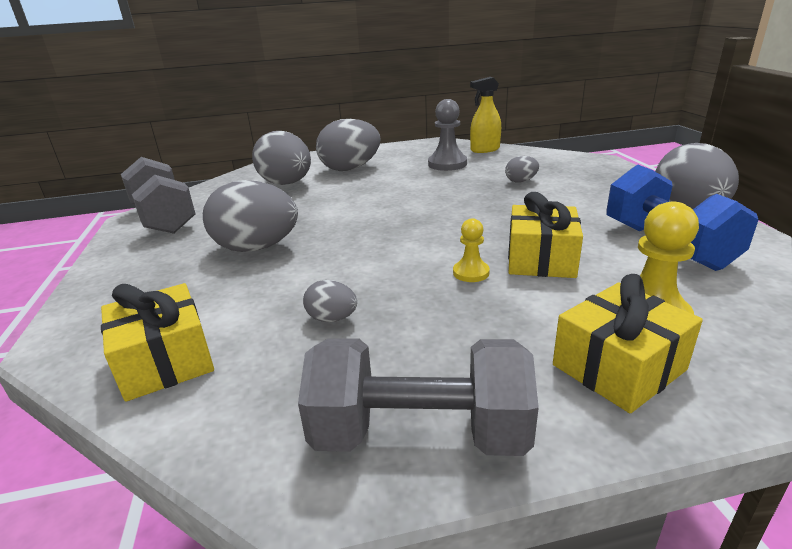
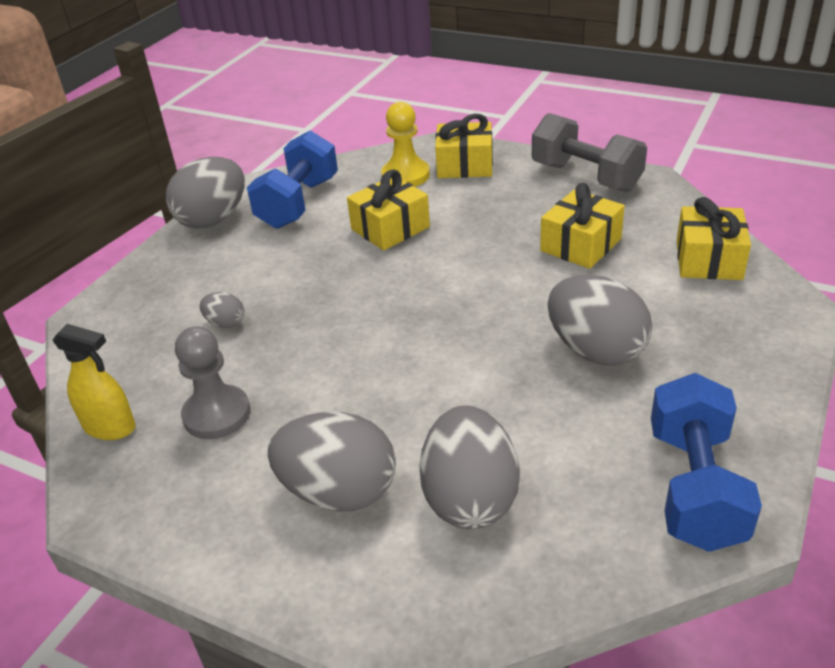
camera: 140 degrees left, 10 degrees up
grey dumbbell [121,157,195,234] -> blue dumbbell [651,373,762,552]
grey egg [303,280,357,322] -> yellow gift [540,183,625,269]
yellow pawn [453,218,490,282] -> none

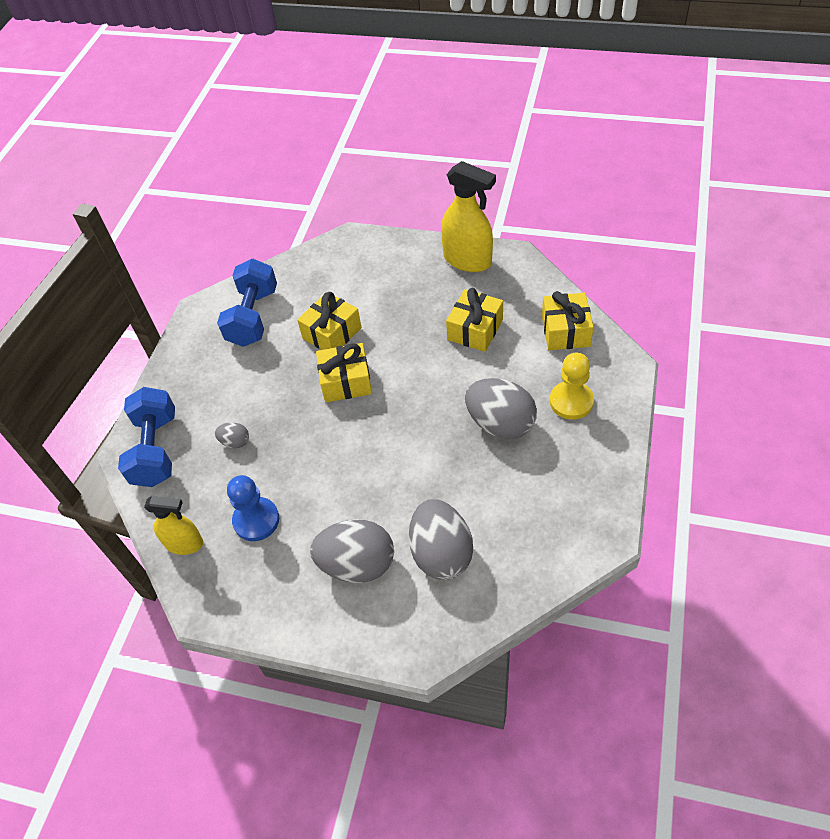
camera: 10 degrees left, 15 degrees up
grey egg [166,157,245,229] -> none
grey pawn [175,326,251,439] -> blue pawn [227,475,279,541]
yellow pawn [381,102,430,187] -> yellow pawn moved to [550,352,594,420]
yellow gift [435,114,493,178] -> yellow gift moved to [316,343,372,402]
grey dumbbell [532,113,647,192] -> yellow spray bottle [441,161,496,272]
blue dumbbell [651,373,762,552] -> blue dumbbell moved to [118,387,175,487]

